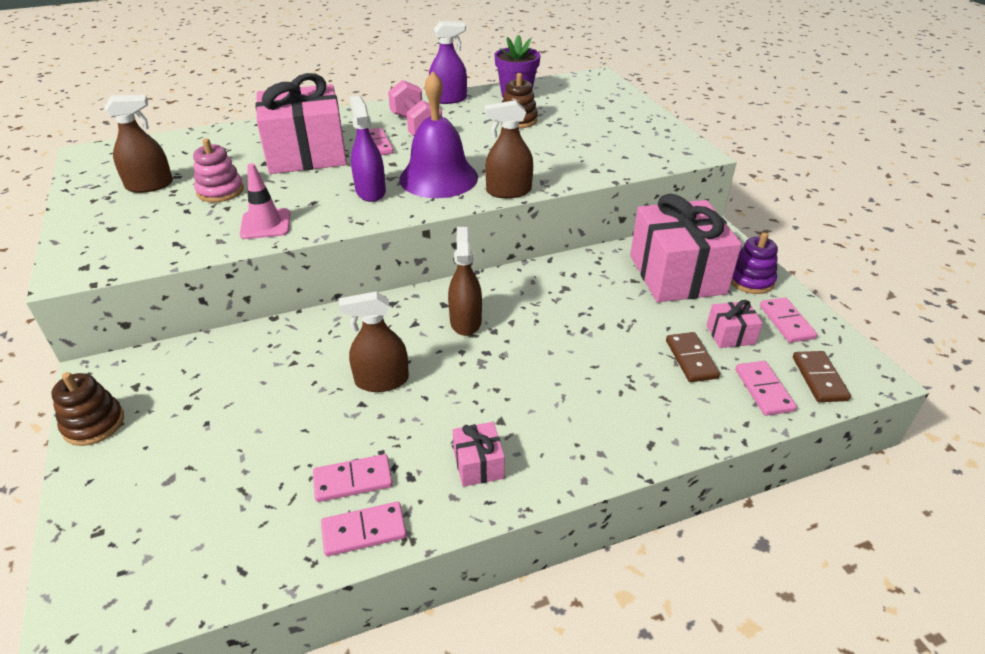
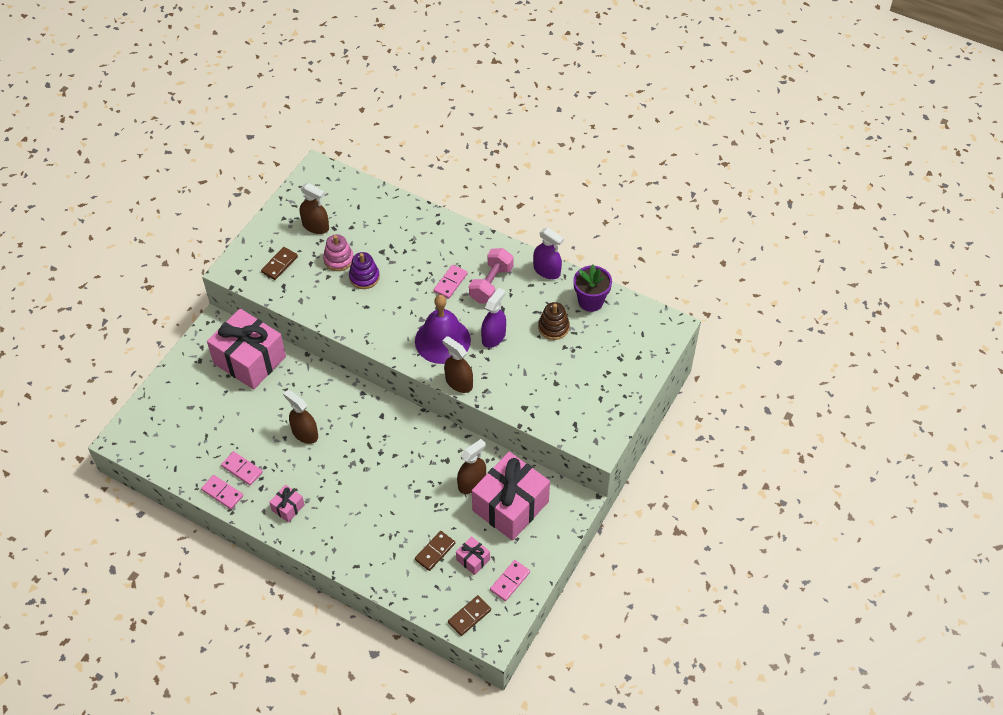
camera: 50 degrees right, 15 degrees up
brown stacking toy [51,372,124,446] -> none
pink traffic cone [240,163,290,239] -> none
pink gift [255,73,347,174] -> pink gift moved to [207,308,286,389]
purple spray bottle [350,96,386,202] -> purple spray bottle moved to [481,288,506,348]
brown spray bottle [448,227,482,336] -> brown spray bottle moved to [457,439,486,494]
purple stacking toy [731,232,778,294] -> purple stacking toy moved to [349,252,380,289]
pink domino [735,361,797,416] -> none
none -> brown domino [261,247,298,280]

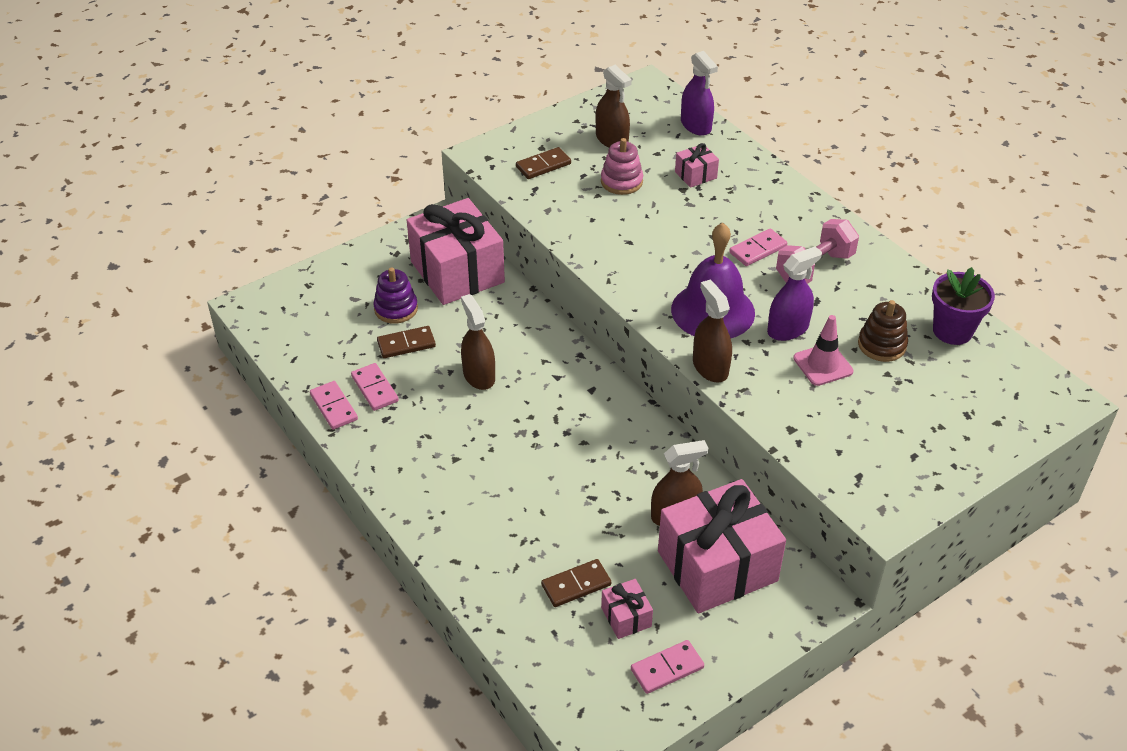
camera: 25 degrees right, 10 degrees down
pink gift [269,485,305,522] -> pink gift moved to [675,143,719,188]
purple stacking toy [349,252,380,289] -> purple stacking toy moved to [373,267,418,324]
brown domino [448,595,491,636] -> brown domino moved to [377,326,436,358]
purple spray bottle [533,228,564,279] -> purple spray bottle moved to [681,51,718,136]
none -> pink traffic cone [793,315,853,386]

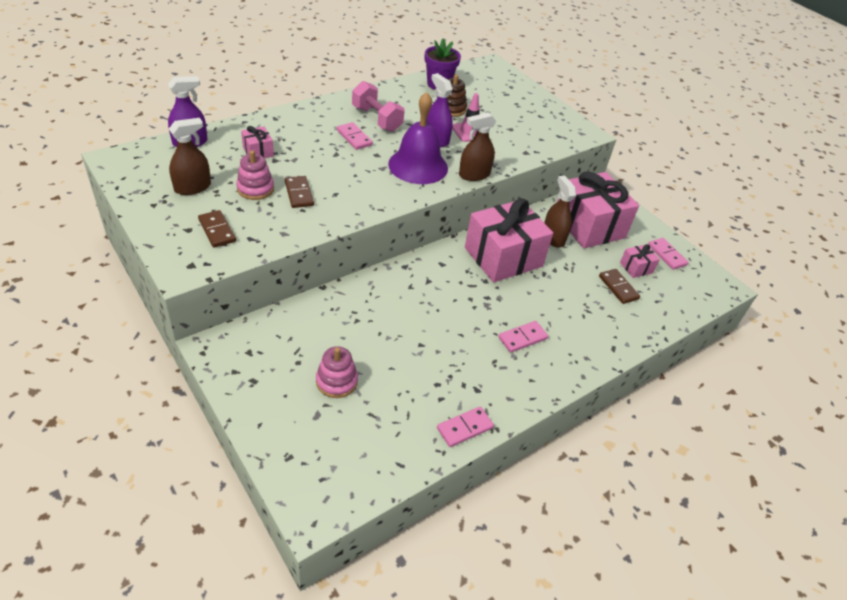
camera: 95 degrees left, 0 degrees up
pink domino [351,363,399,411] -> pink domino moved to [498,321,548,353]
purple stacking toy [373,267,418,324] -> pink stacking toy [316,346,358,398]
brown domino [377,326,436,358] -> brown domino moved to [285,176,314,208]
pink gift [407,198,505,305] -> pink gift moved to [465,198,553,282]
brown spray bottle [461,294,495,390] -> none

